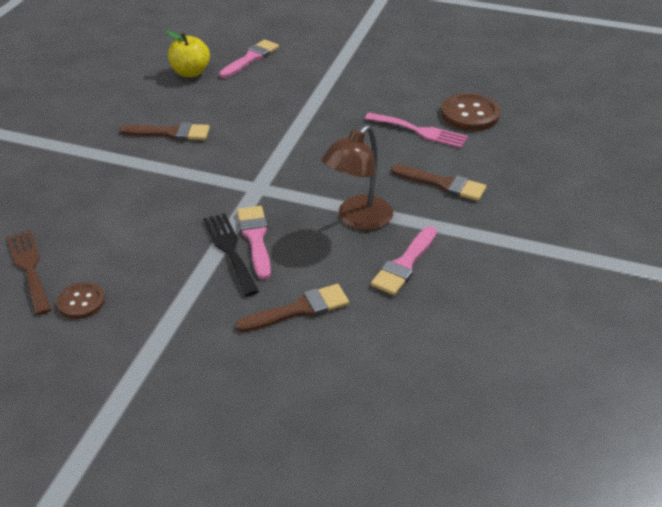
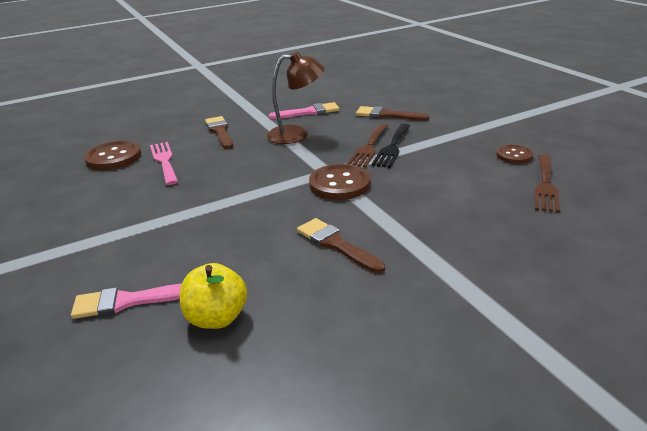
camera: 135 degrees left, 10 degrees down
pink brush [237,206,271,280] -> brown fork [347,123,388,168]
none -> brown button [309,164,371,200]

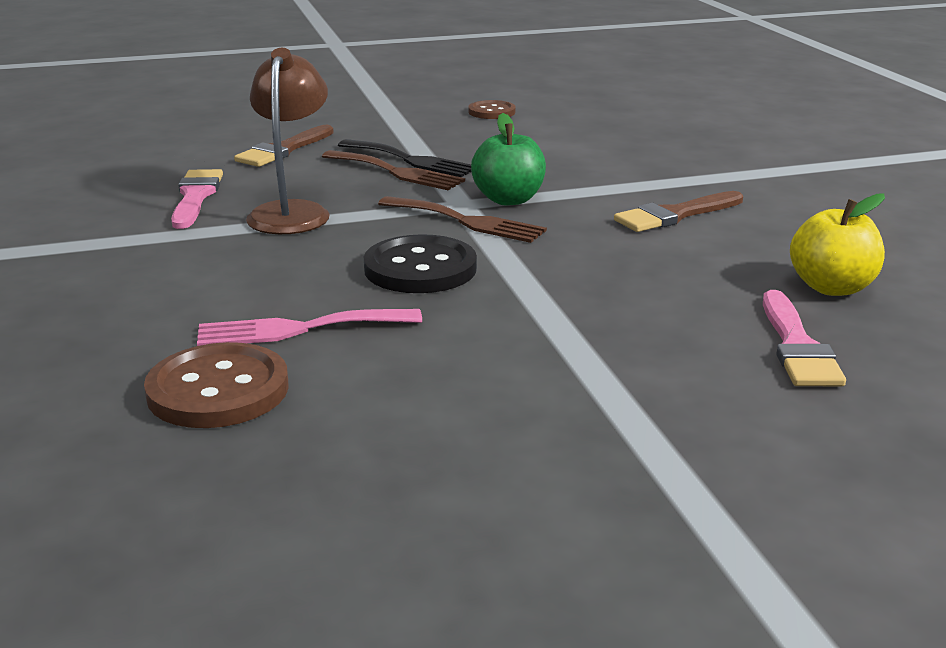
camera: 80 degrees left, 5 degrees down
brown brush [205,116,233,149] -> none
brown button [309,164,371,200] -> green apple [471,113,546,205]
brown fork [534,154,560,213] -> brown fork moved to [378,196,547,243]
none -> black button [364,234,477,293]

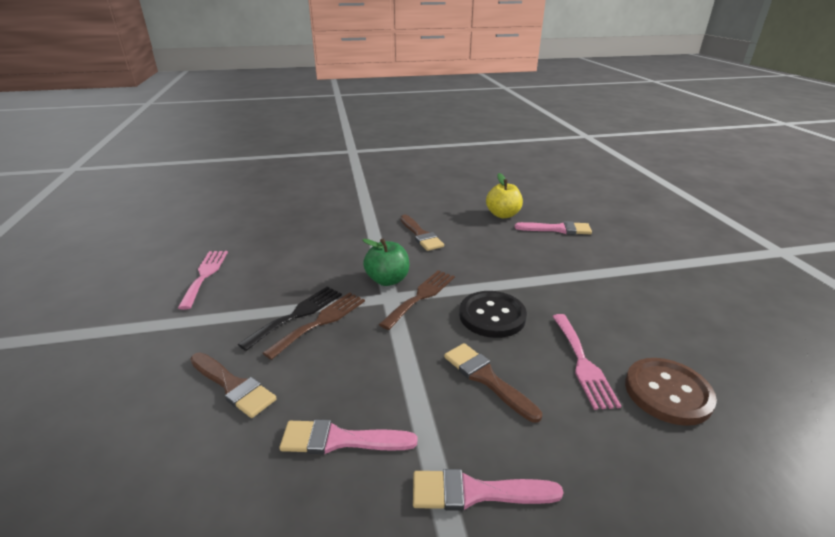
camera: 85 degrees left, 5 degrees up
brown lamp [246,48,329,234] -> none
brown button [468,100,516,119] -> pink fork [178,251,228,310]
none -> pink brush [413,469,564,511]
none -> brown brush [444,343,542,423]

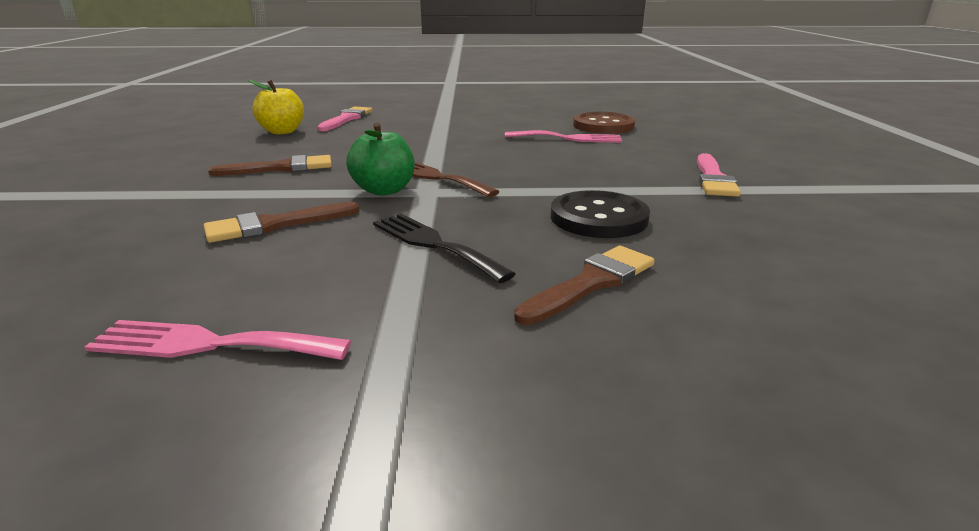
camera: 80 degrees left, 5 degrees down
brown fork [263,292,365,360] -> none
pink brush [279,419,417,454] -> none
brown brush [444,343,542,423] -> brown brush moved to [204,202,359,243]
black button [459,291,527,338] -> black button moved to [551,190,650,238]

